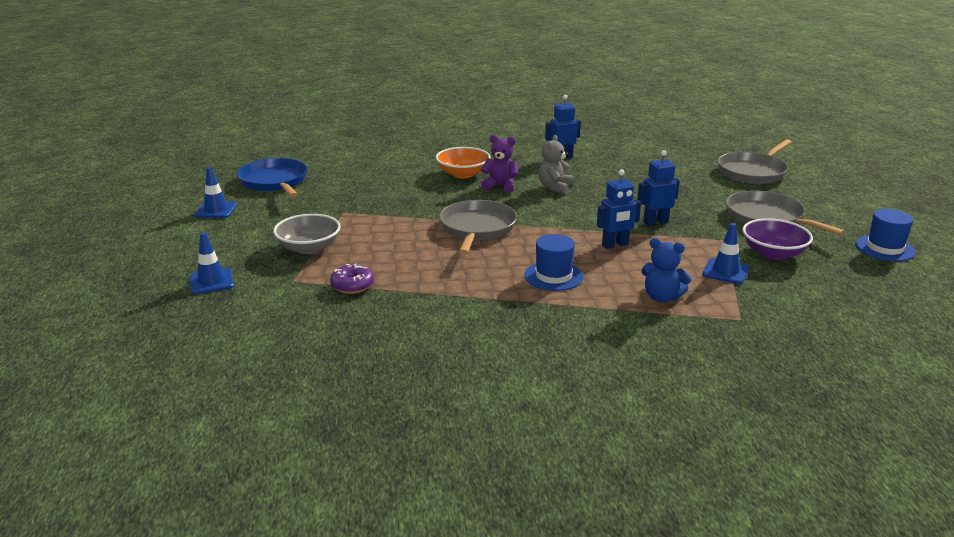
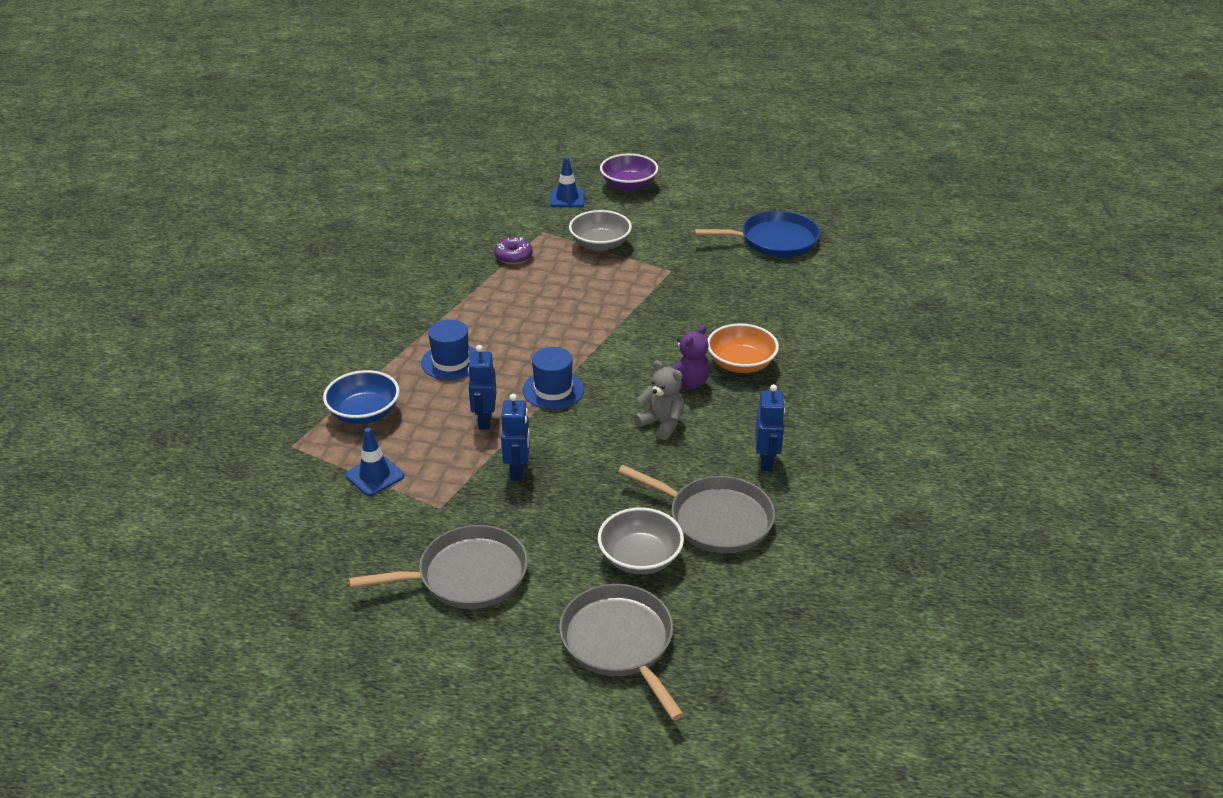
camera: 110 degrees right, 10 degrees up
blue traffic cone [194,167,237,218] -> none
grey pan [439,200,517,255] -> grey pan moved to [618,465,775,553]
blue teddy bear [642,238,692,302] -> blue bowl [323,370,400,424]
purple bowl [743,218,813,260] -> purple bowl moved to [600,154,658,191]
blue hat [855,209,916,261] -> blue hat moved to [523,347,584,409]
none -> grey bowl [598,508,684,575]

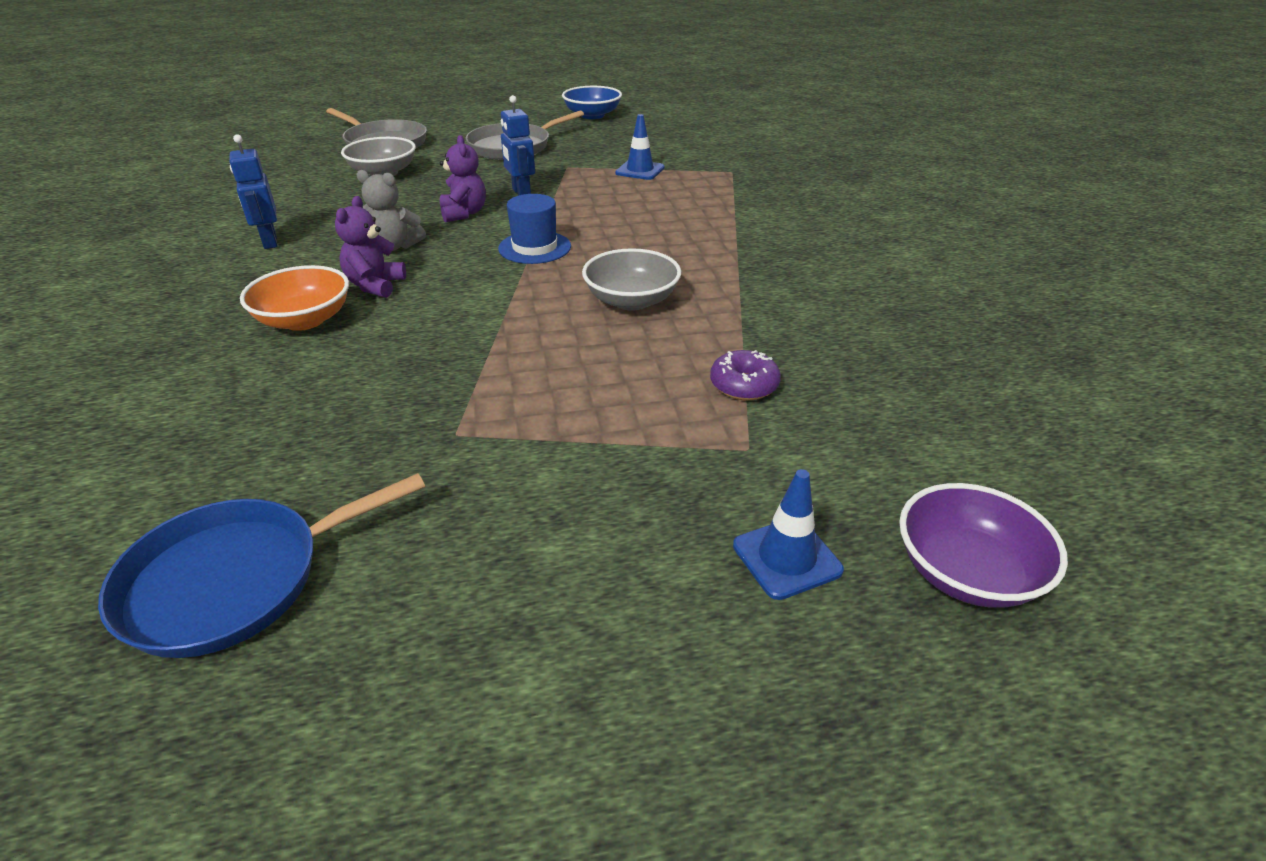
camera: 155 degrees right, 0 degrees up
blue bowl [323,370,400,424] -> blue bowl moved to [562,86,622,119]
blue hat [421,320,478,380] -> none
blue robot [468,345,497,430] -> none
grey bowl [569,210,632,251] -> grey bowl moved to [582,248,681,311]
purple bowl [600,154,658,191] -> purple bowl moved to [899,483,1068,608]
grey pan [618,465,775,553] -> none
none -> purple teddy bear [440,135,486,222]

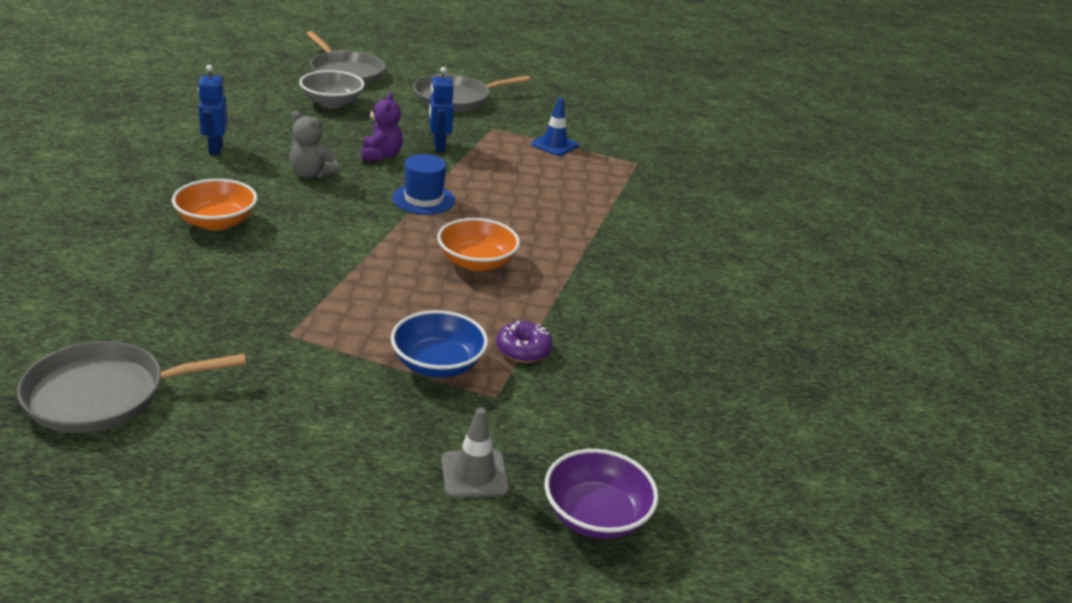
camera: 10 degrees right, 5 degrees down
blue pan [98,473,425,658] -> grey pan [17,341,246,433]
purple teddy bear [335,196,406,298] -> none
blue bowl [562,86,622,119] -> blue bowl moved to [391,310,488,378]
grey bowl [582,248,681,311] -> orange bowl [437,218,520,271]
blue traffic cone [733,469,844,600] -> grey traffic cone [441,408,509,498]

